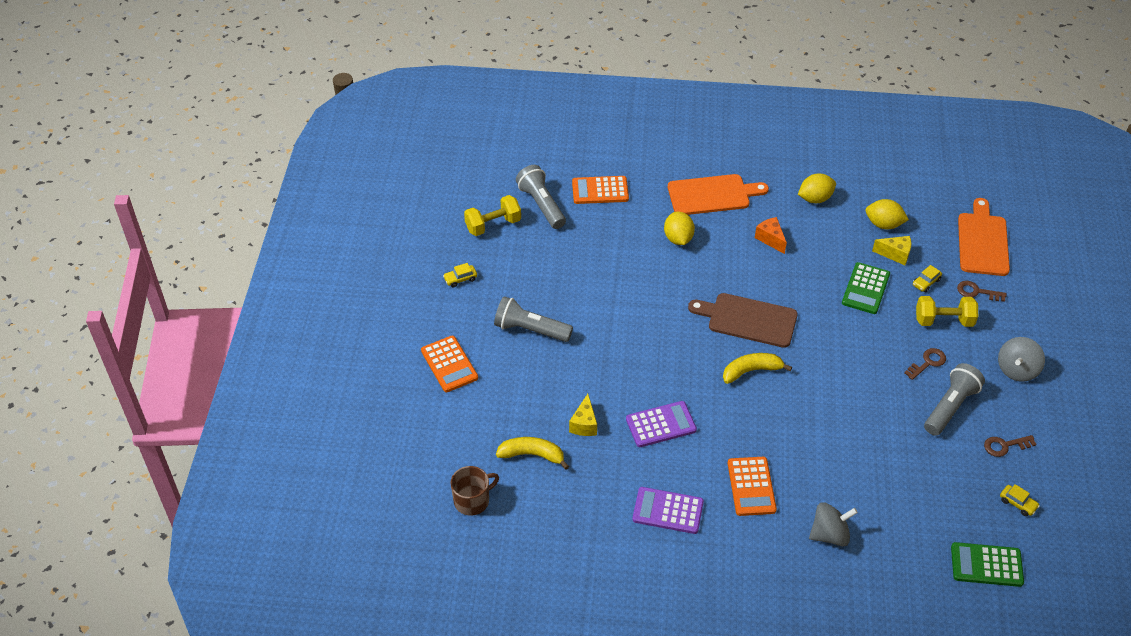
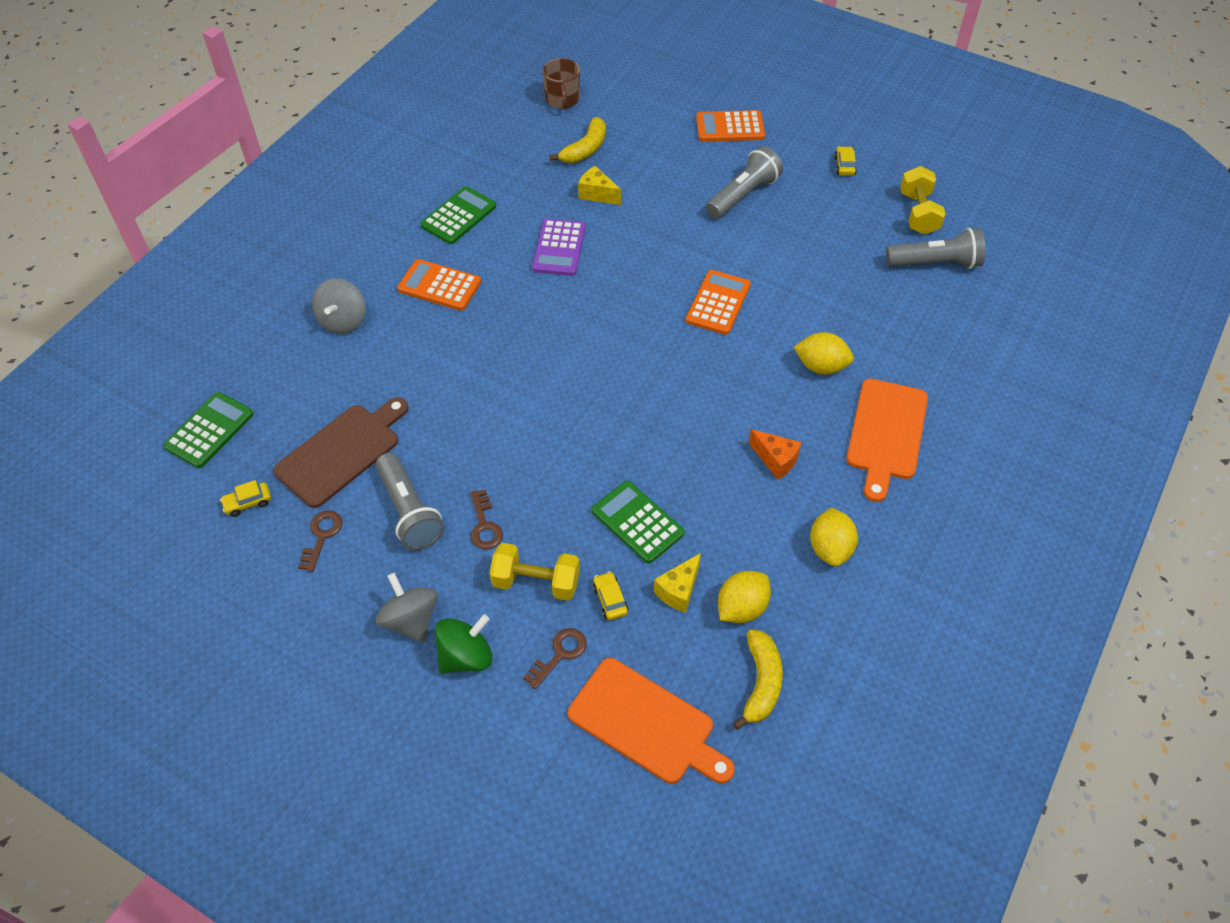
camera: 115 degrees right, 5 degrees up
orange calculator [572,176,629,204] -> orange calculator moved to [686,270,751,335]
purple calculator [632,487,704,534] -> green calculator [420,186,496,244]
brown cutting board [688,293,798,348] -> brown cutting board moved to [273,397,409,508]
yellow banana [723,353,792,384] -> yellow banana moved to [733,629,783,730]
orange cheese [755,217,787,254] -> orange cheese turned 45 degrees clockwise [749,429,802,479]
yellow dumbbell [916,296,978,327] -> yellow dumbbell turned 75 degrees clockwise [490,543,580,601]
none -> green spinning top [435,614,492,674]

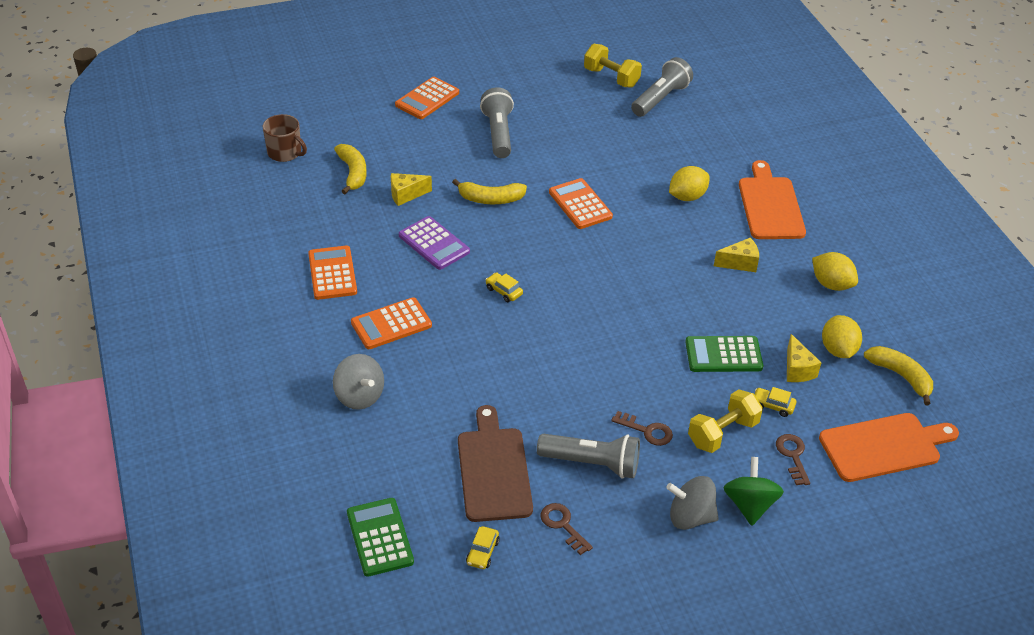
camera: 50 degrees left, 10 degrees down
green calculator [420,186,496,244] -> orange calculator [308,246,357,300]
orange cheese [749,429,802,479] -> yellow cheese [714,238,759,272]
yellow car [834,146,857,175] -> yellow car moved to [485,272,523,302]
orange cutting board [846,379,928,502] -> orange cutting board turned 150 degrees counterclockwise [739,160,806,239]
none -> yellow banana [452,179,527,204]

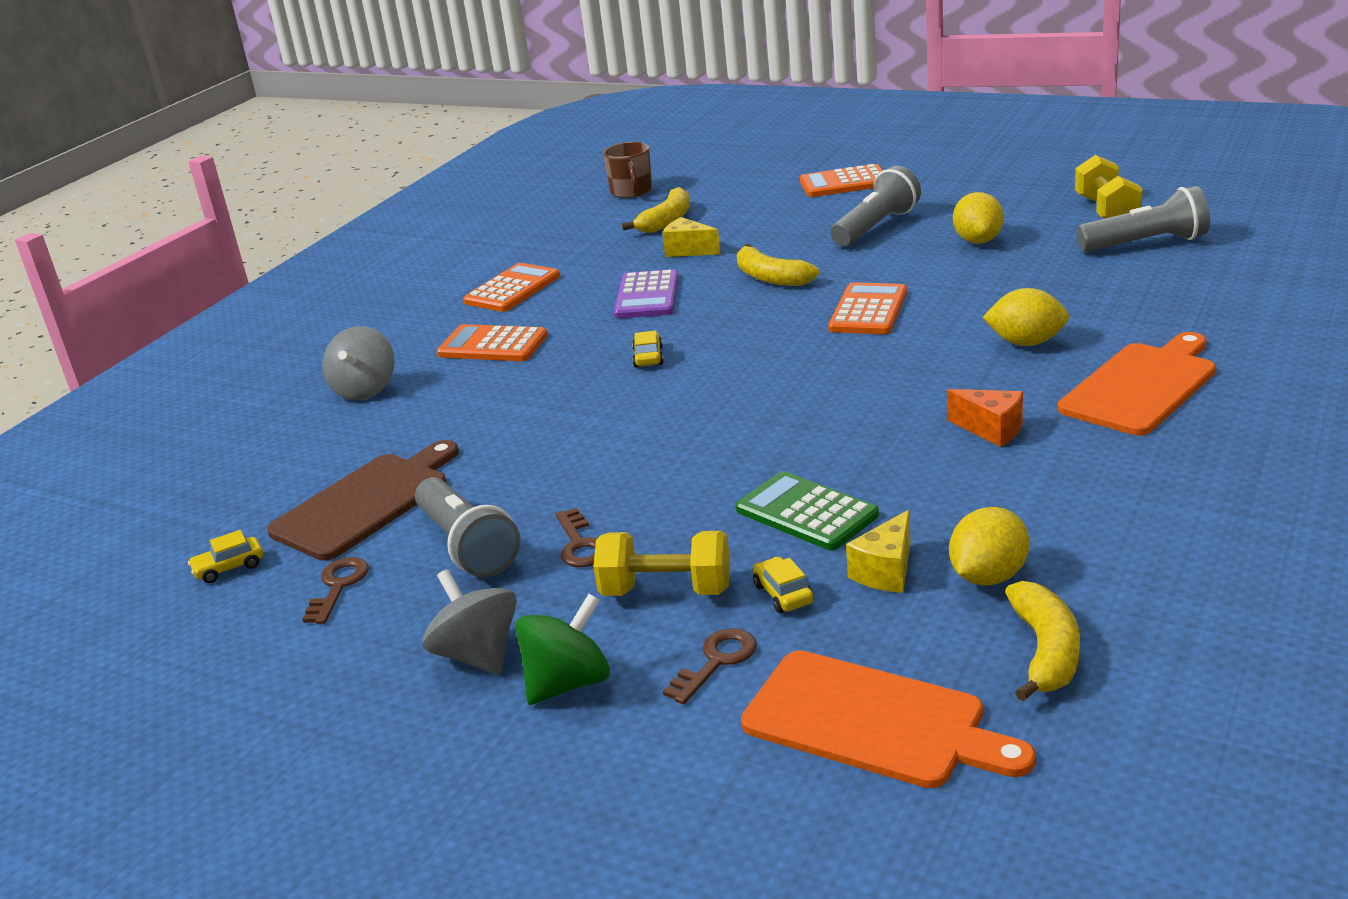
camera: 50 degrees right, 15 degrees down
green calculator [347,498,414,577] -> none
yellow cheese [714,238,759,272] -> orange cheese [947,389,1023,447]
yellow lemon [812,252,858,291] -> yellow lemon moved to [953,192,1004,243]

